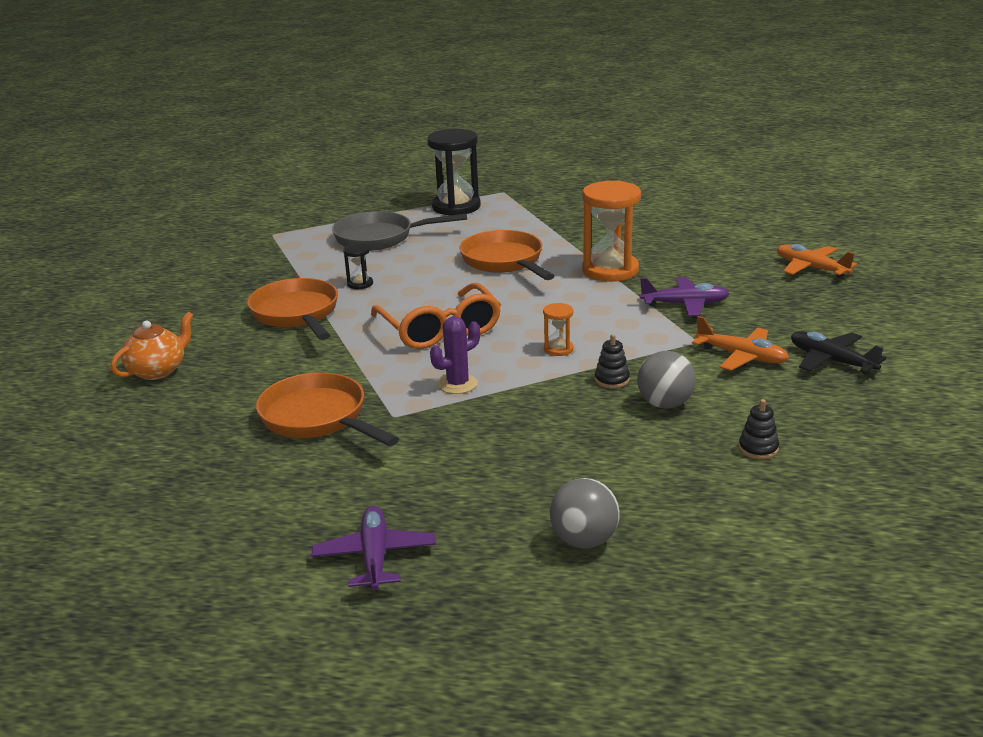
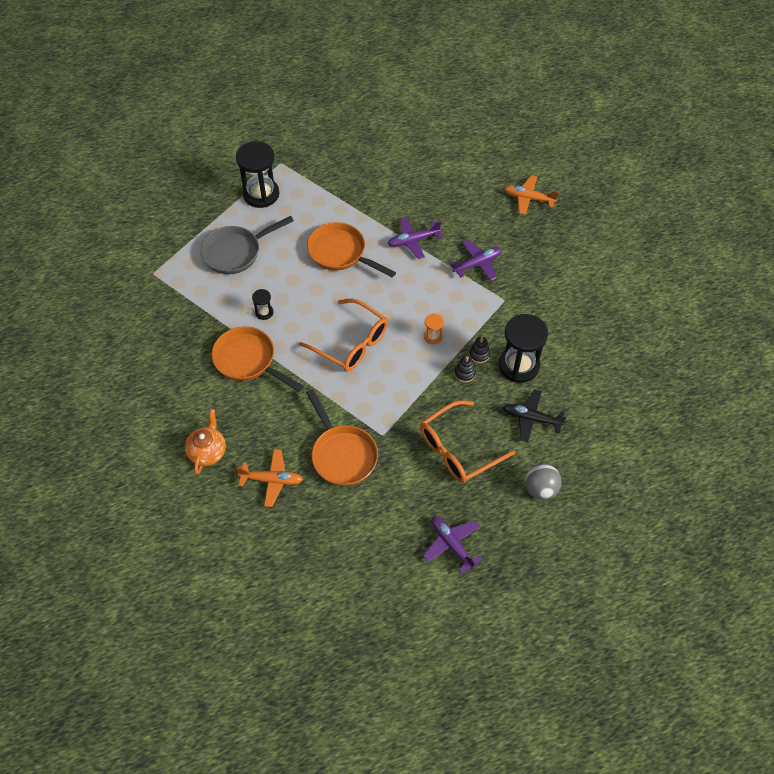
camera: 30 degrees left, 30 degrees up
orange pan [256,372,399,446] -> orange pan turned 135 degrees counterclockwise [306,389,378,486]
purple cactus [430,316,480,394] -> none
orange hourglass [582,181,641,282] -> purple plane [388,217,442,259]
grey ball [637,351,696,409] -> black hourglass [499,314,548,383]
orange plane [692,316,789,371] -> orange plane moved to [236,449,303,507]
black stacking toy [739,399,779,459] -> black stacking toy moved to [454,356,476,383]
black plane [791,331,886,375] -> black plane moved to [503,389,567,442]
none -> orange glasses [420,400,515,483]

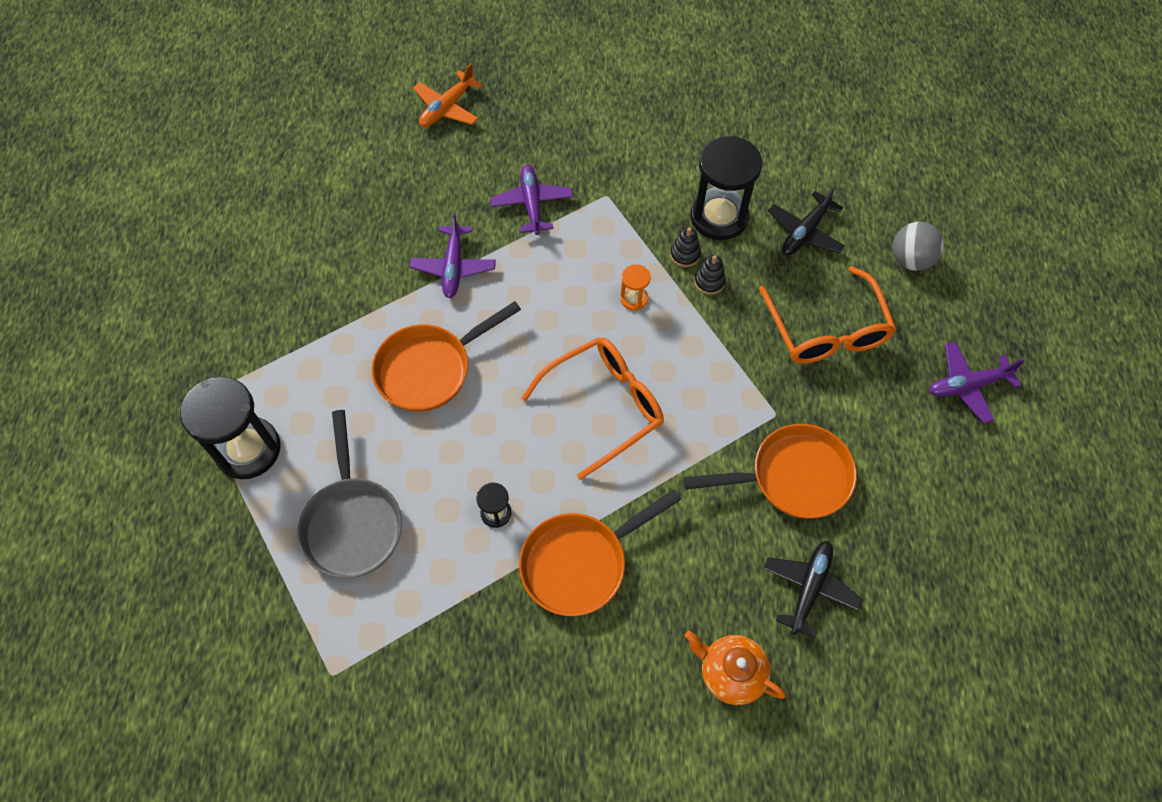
camera: 70 degrees left, 5 degrees up
orange plane [236,449,303,507] -> black plane [763,541,862,638]

